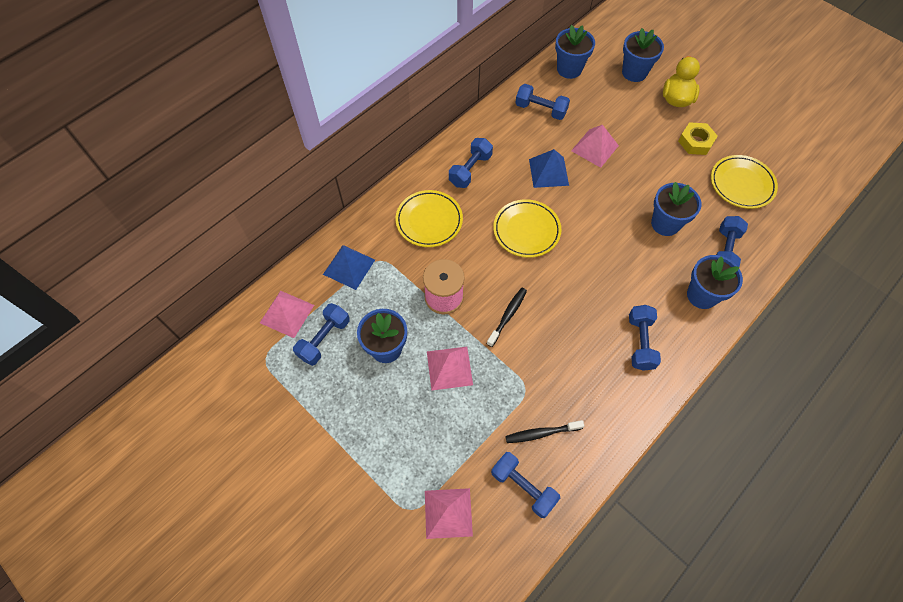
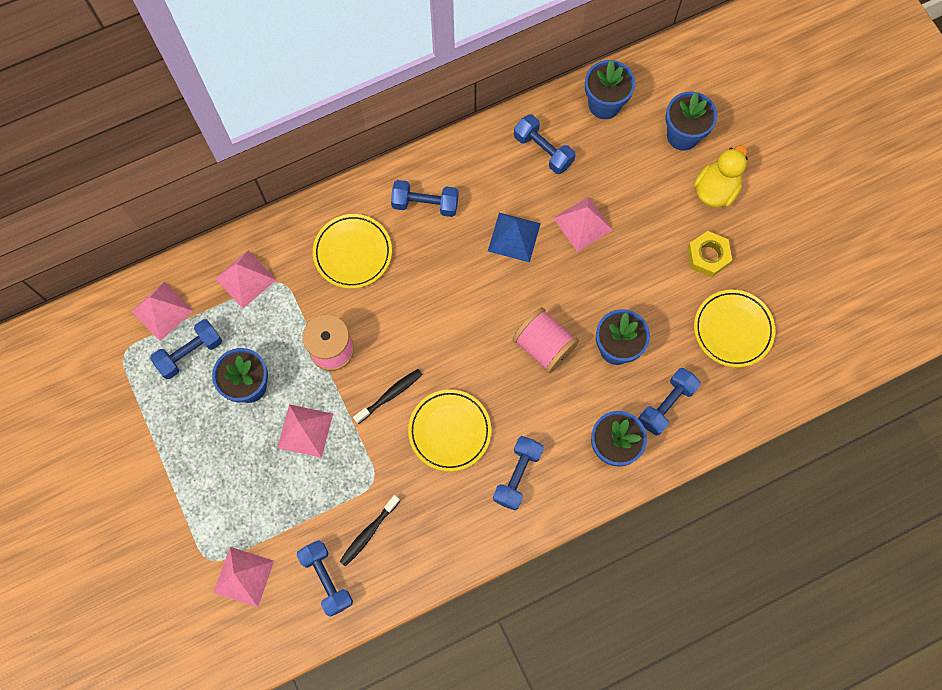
camera: 20 degrees right, 10 degrees up
blue pyramid [323,245,375,290] -> pink pyramid [215,250,276,308]
blue dumbbell [449,138,493,188] -> blue dumbbell turned 45 degrees clockwise [391,180,459,217]
yellow plate [493,199,561,258] -> yellow plate moved to [408,389,491,472]
black toothbrush [505,420,584,443] -> black toothbrush turned 60 degrees counterclockwise [340,495,400,567]
none -> pink spool [512,307,579,373]

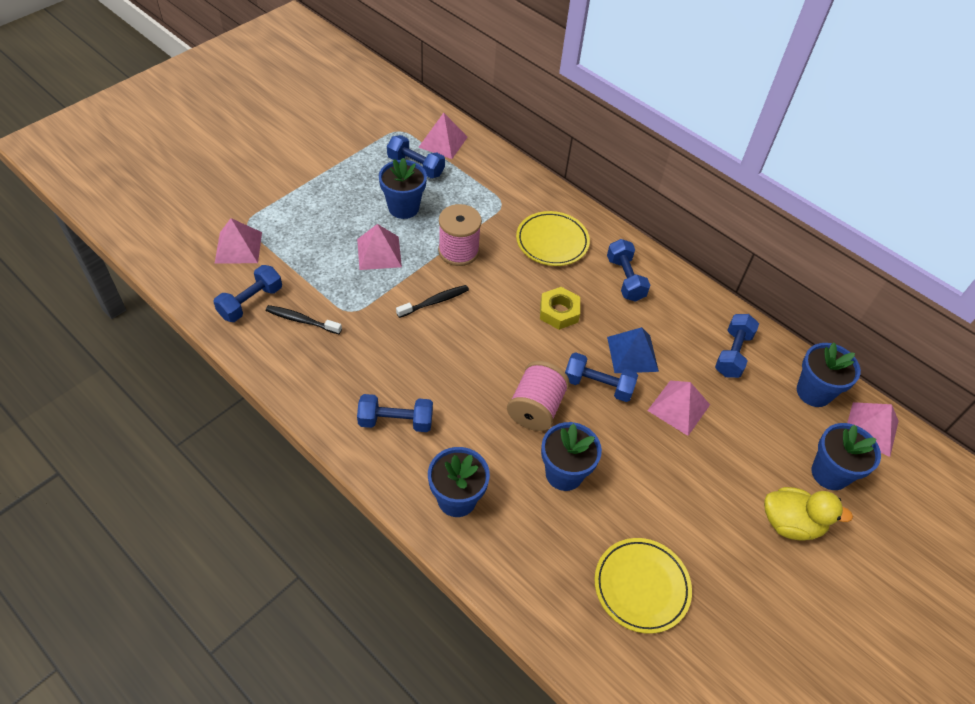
camera: 65 degrees right, 20 degrees down
pink pyramid [215,250,276,308] -> pink pyramid moved to [847,402,899,457]
black toothbrush [353,369,422,424] -> black toothbrush turned 60 degrees counterclockwise [396,285,469,318]
yellow plate [408,389,491,472] -> none
blue dumbbell [638,368,701,436] -> blue dumbbell moved to [565,352,638,402]
yellow nut [687,231,732,277] -> yellow nut moved to [540,287,580,330]

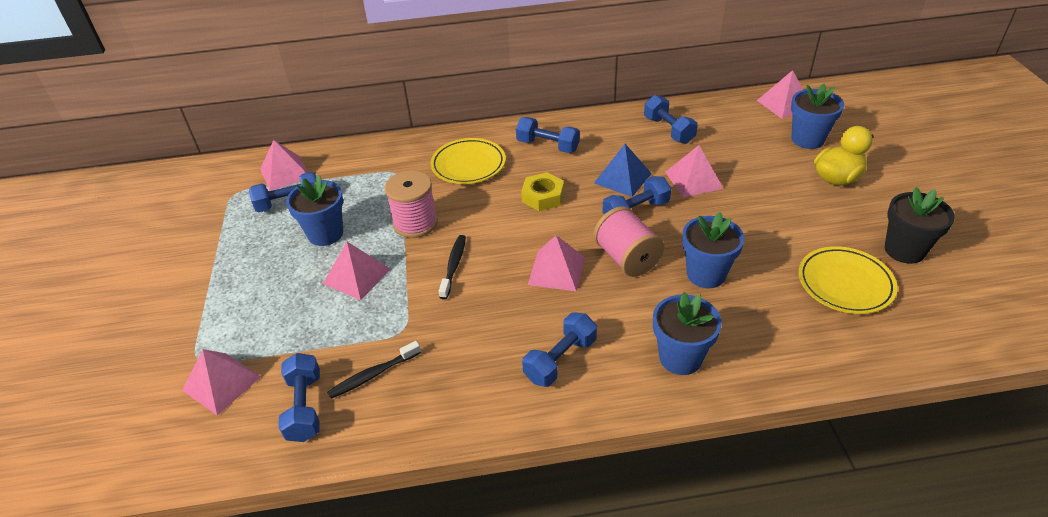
camera: 45 degrees left, 10 degrees down
blue flower pot [797,342,861,407] -> none
none -> pink pyramid [528,235,585,292]
none -> black flower pot [885,187,955,264]

